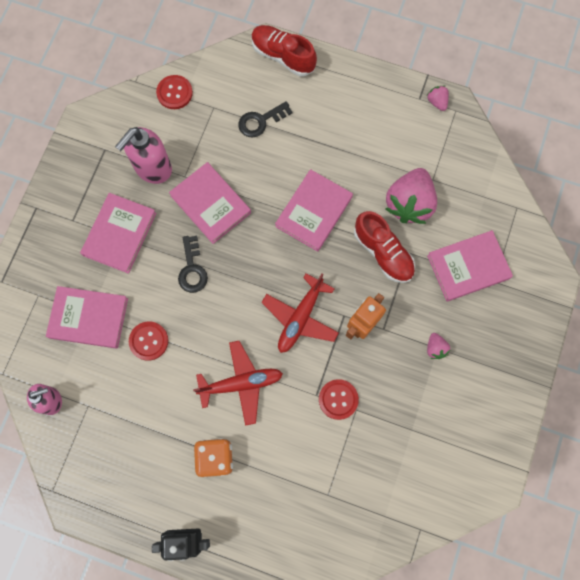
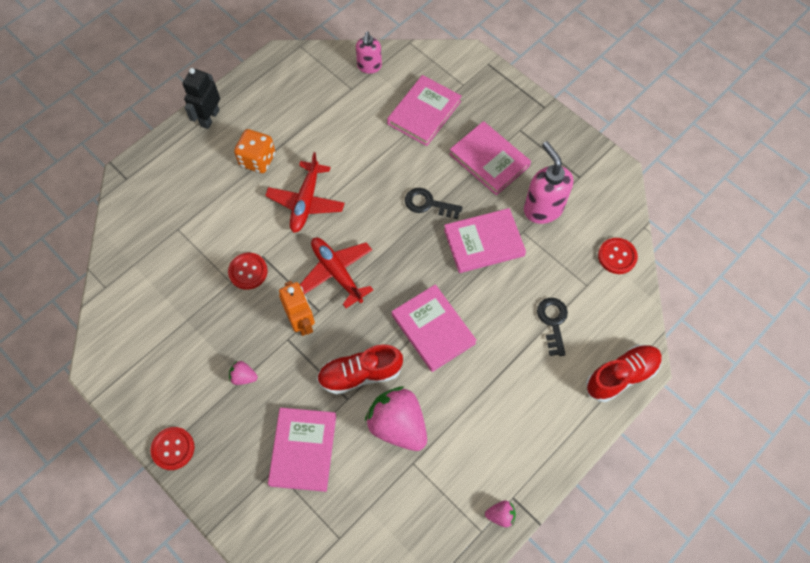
camera: 115 degrees right, 10 degrees down
red button [129,321,168,361] -> red button moved to [150,427,194,470]

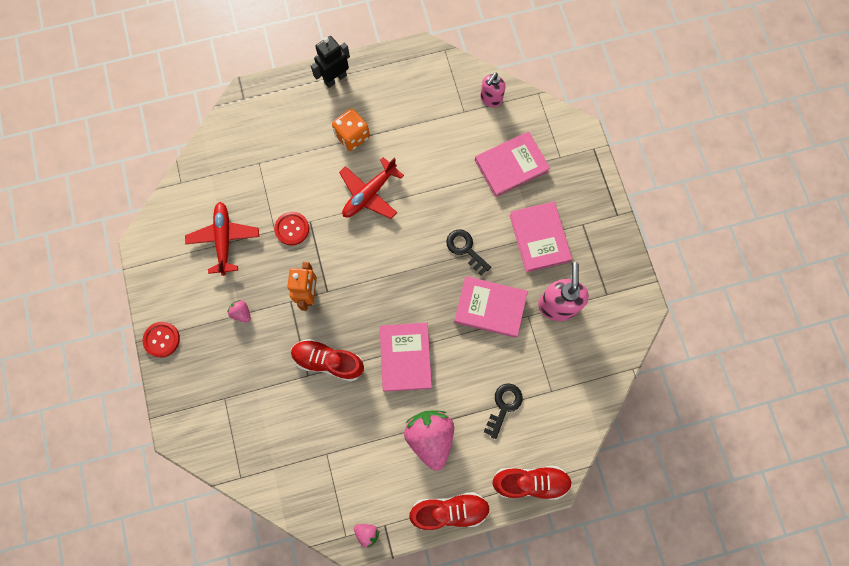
camera: 30 degrees right, 10 degrees up
pink book [268,408,336,492] -> none
red plane [300,238,373,308] -> red plane moved to [185,202,259,276]
pink strawberry [365,386,427,451] -> pink strawberry moved to [404,410,454,471]
red button [598,238,638,274] -> none
none -> red shoe [409,492,490,530]

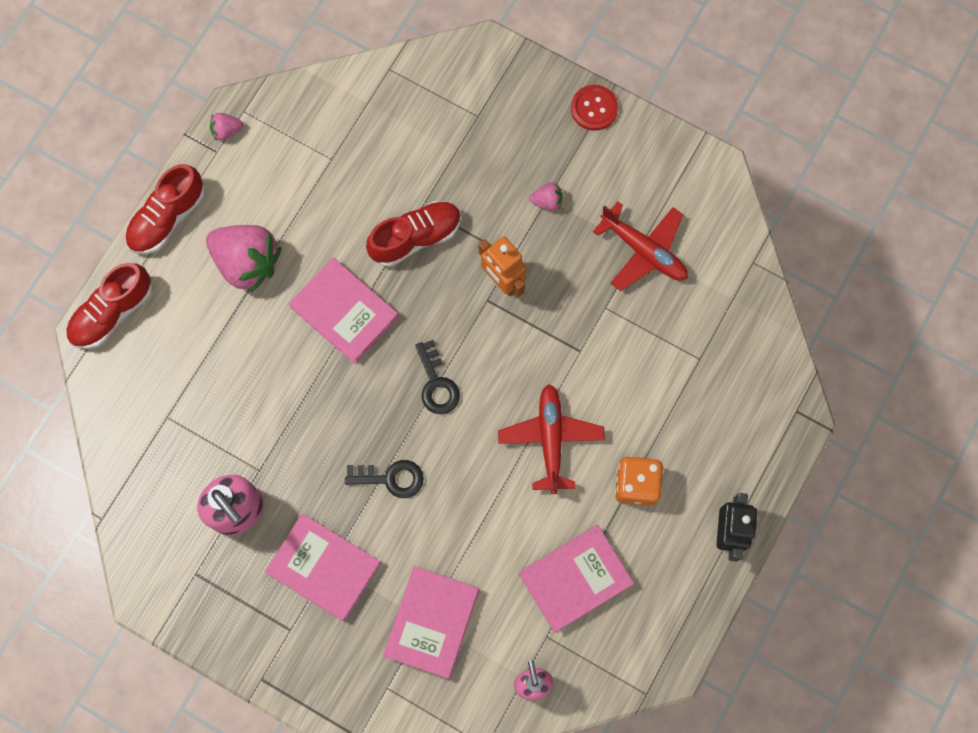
camera: 135 degrees right, 0 degrees up
red button [274,212,309,246] -> none
pink book [454,276,528,338] -> pink book moved to [519,525,634,633]
black key [484,383,523,439] -> black key moved to [415,340,460,414]

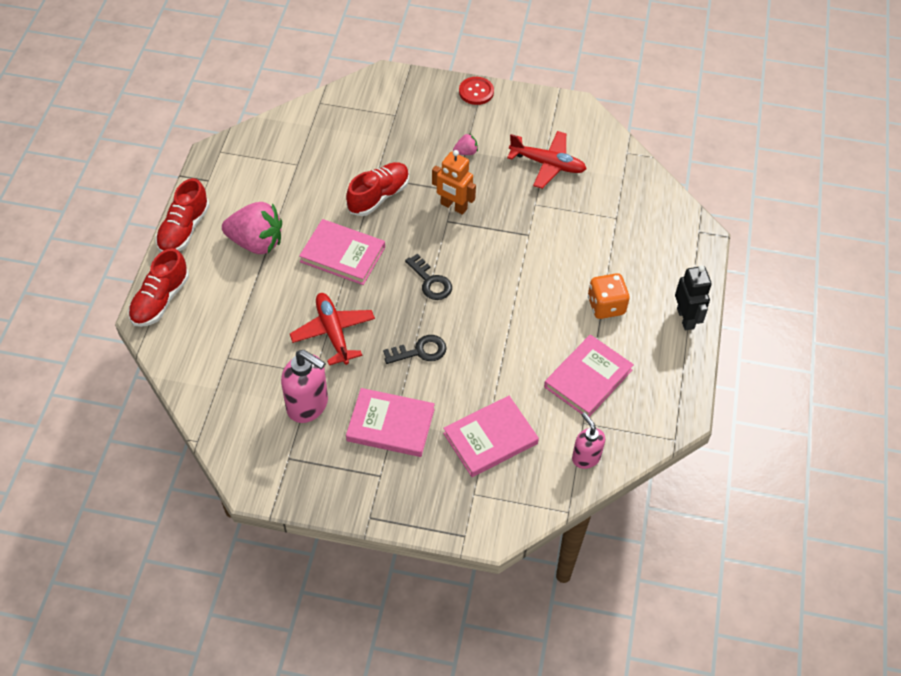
camera: 20 degrees left, 20 degrees down
pink strawberry [210,113,243,141] -> none
pink book [383,566,479,679] -> pink book turned 60 degrees clockwise [443,396,539,477]
red plane [498,384,605,494] -> red plane moved to [290,293,375,365]

